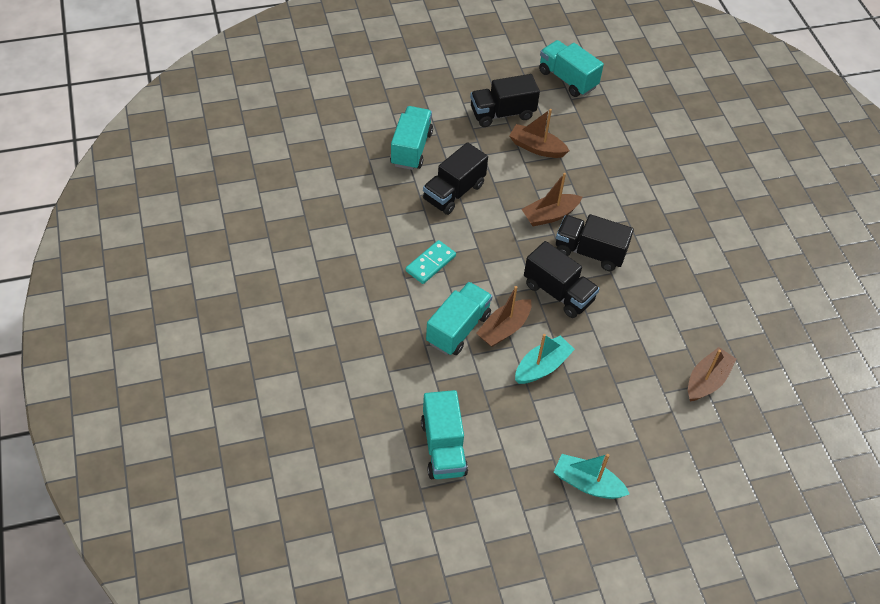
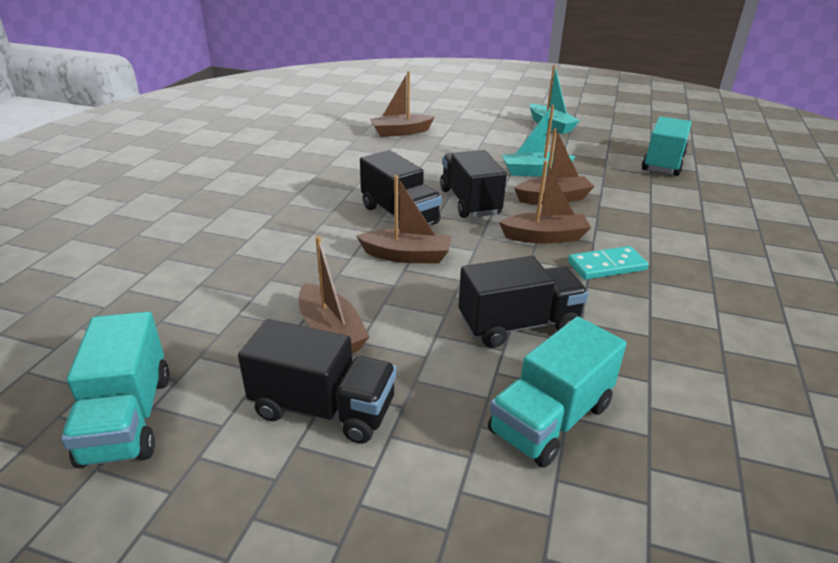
camera: 145 degrees left, 20 degrees down
turquoise truck [426,282,493,355] -> none
none -> brown boat [499,160,591,243]

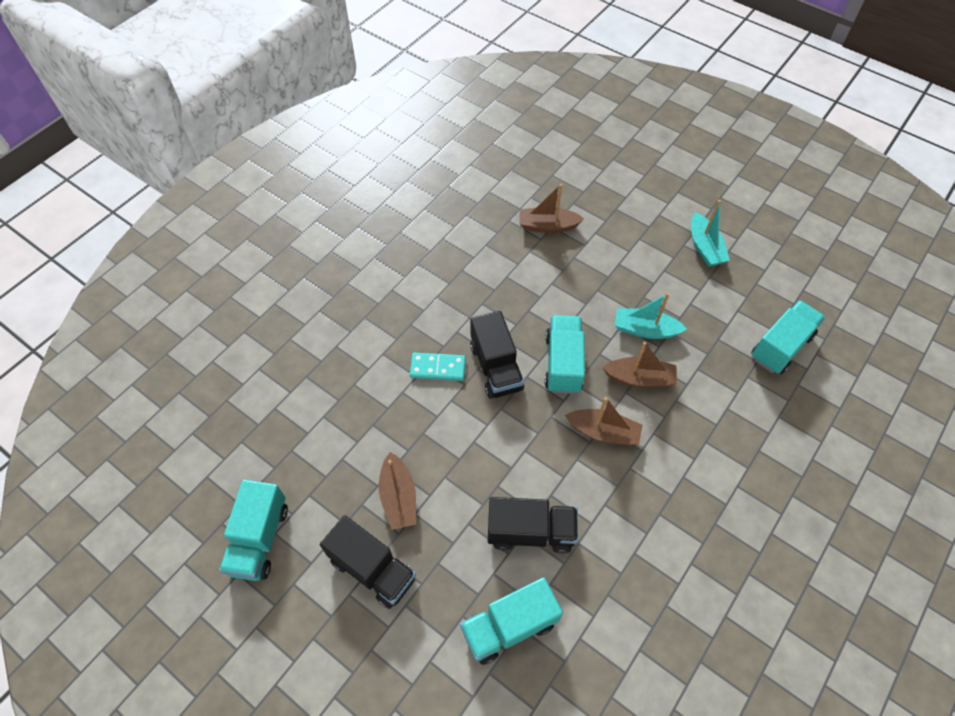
camera: 20 degrees right, 25 degrees up
brown boat [356,175,451,263] -> none
black truck [440,150,507,218] -> turquoise truck [545,315,585,394]
turquoise domino [568,246,649,280] -> turquoise domino moved to [410,353,466,381]

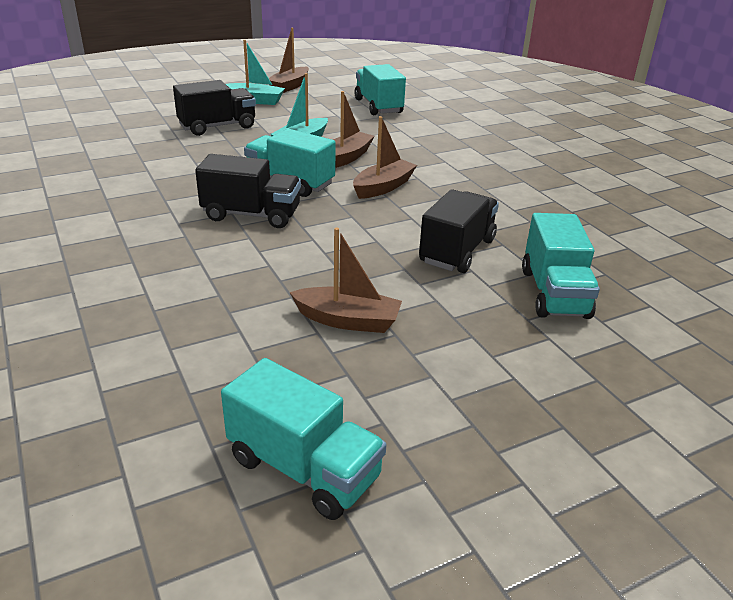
camera: 65 degrees left, 25 degrees down
black truck [320,515,416,609] -> black truck moved to [173,80,256,136]
turquoise domino [410,353,466,381] -> none
brown boat [519,184,584,233] -> brown boat moved to [269,28,309,93]

